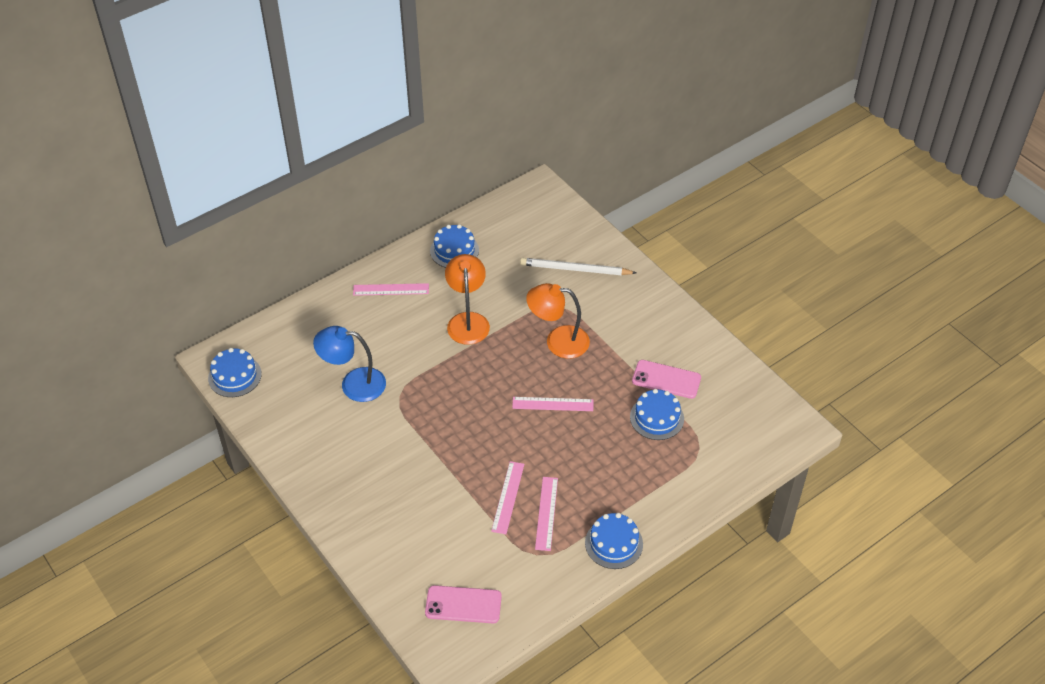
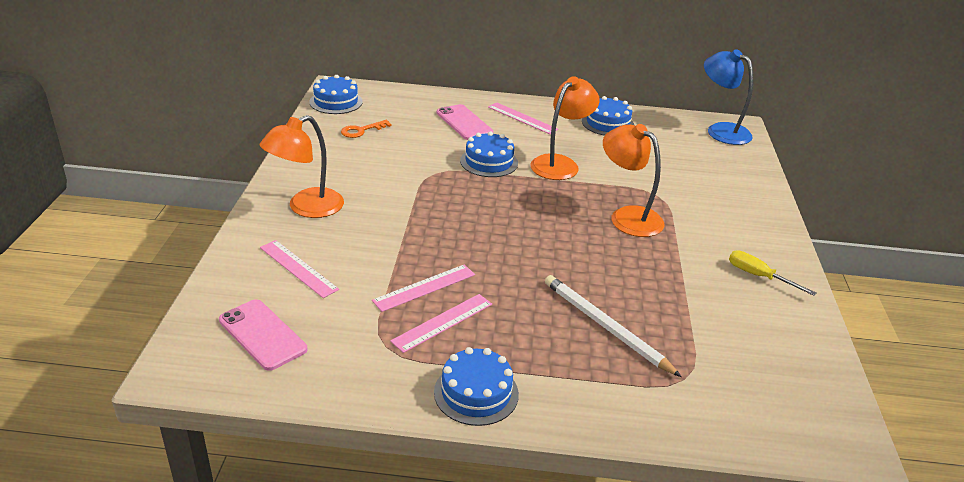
camera: 40 degrees right, 15 degrees down
blue lamp [313,326,386,402] -> blue lamp moved to [704,49,753,145]
pink ruler [512,397,593,411] -> pink ruler moved to [260,240,339,298]
white pencil [520,258,636,275] -> white pencil moved to [545,275,682,377]
blue cake [630,389,684,440] -> blue cake moved to [460,131,518,177]
pink phone [632,360,701,399] -> pink phone moved to [437,104,493,140]
none -> orange lamp [260,115,344,218]
none -> orange key [341,120,392,138]
none -> yellow screwdriver [729,250,816,296]

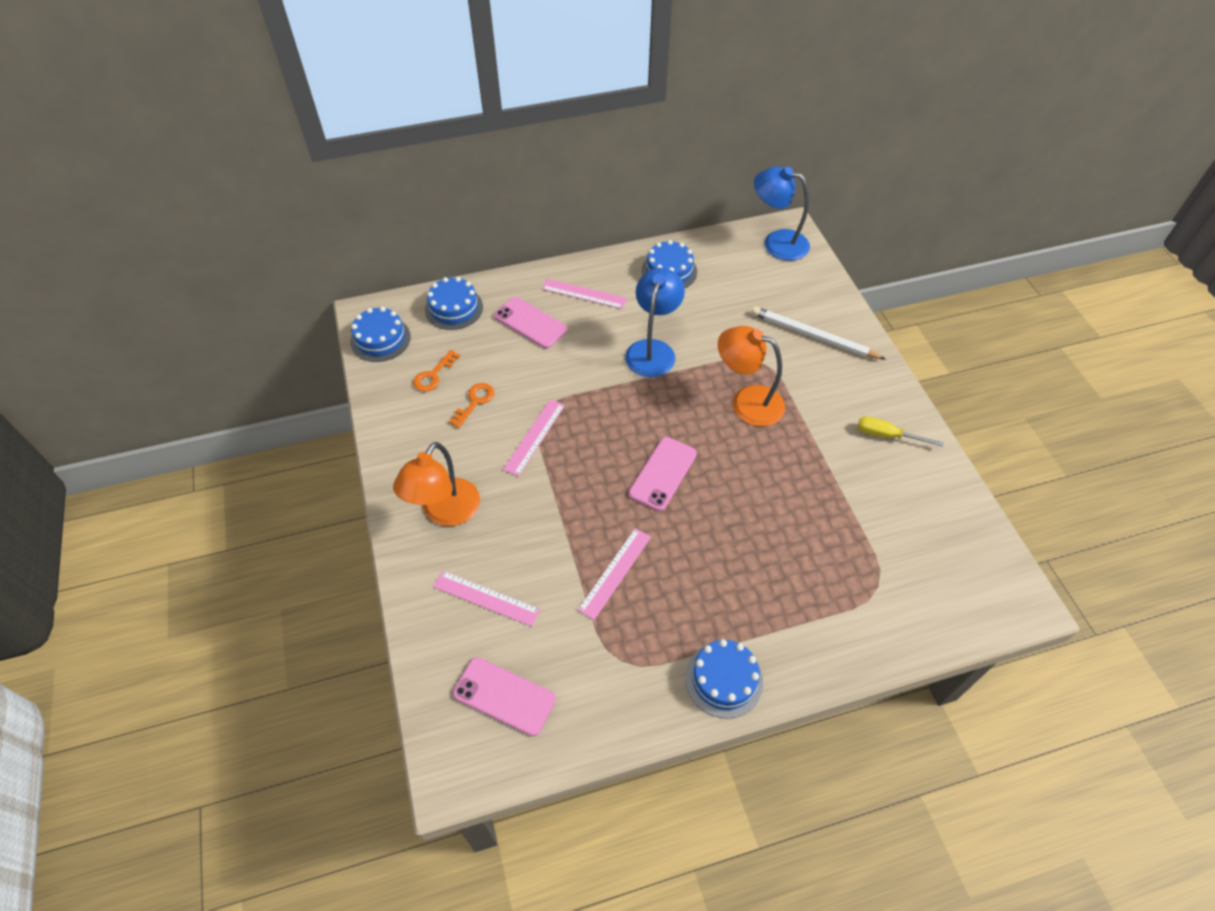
camera: 20 degrees left, 20 degrees up
pink ruler [390,294,492,353] -> pink ruler moved to [503,399,565,477]
blue cake [460,131,518,177] -> blue cake moved to [425,277,483,330]
orange lamp [530,76,600,180] -> blue lamp [625,268,685,377]
white pencil [545,275,682,377] -> white pencil moved to [752,306,885,359]
none -> orange key [449,383,495,428]
none -> pink phone [628,437,697,511]

